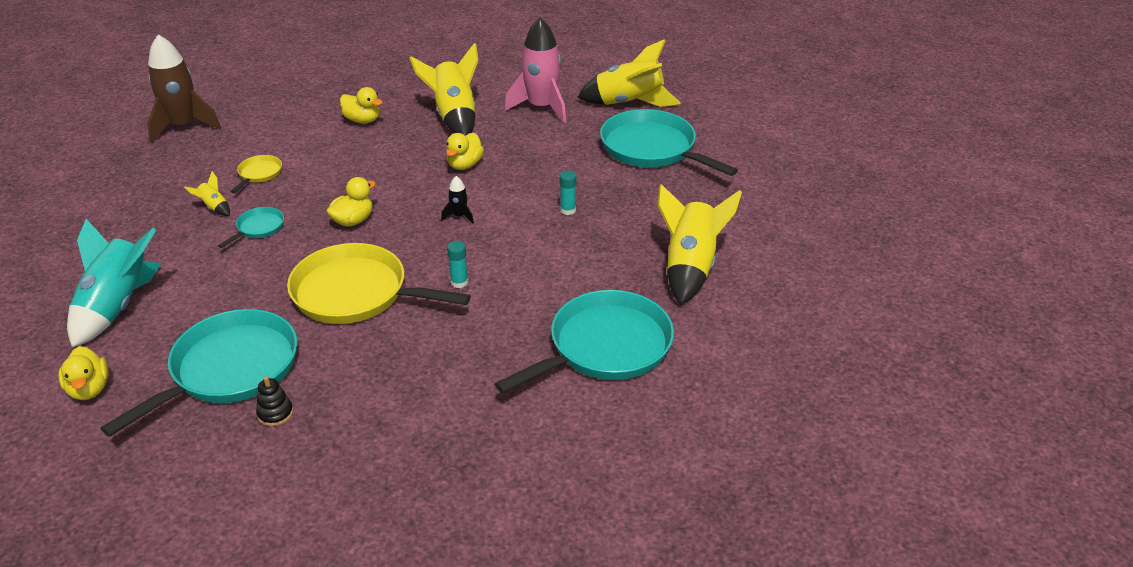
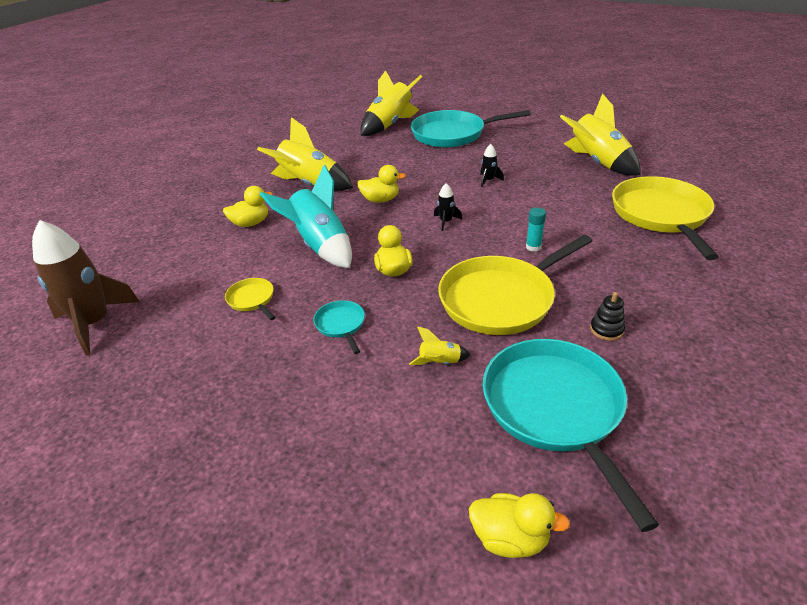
camera: 50 degrees left, 0 degrees up
turquoise rocket [67,219,162,347] -> turquoise rocket moved to [260,165,352,268]
yellow rocket [184,171,230,216] -> yellow rocket moved to [409,327,471,365]
black stacking toy [256,376,293,426] -> black stacking toy moved to [590,292,625,341]
yellow duck [446,133,484,170] -> yellow duck turned 60 degrees counterclockwise [357,165,406,203]
turquoise pan [495,290,674,393] -> yellow pan [612,176,719,260]
pink rocket [504,18,566,123] -> none
turquoise glue stick [560,171,577,215] -> black rocket [480,144,504,187]

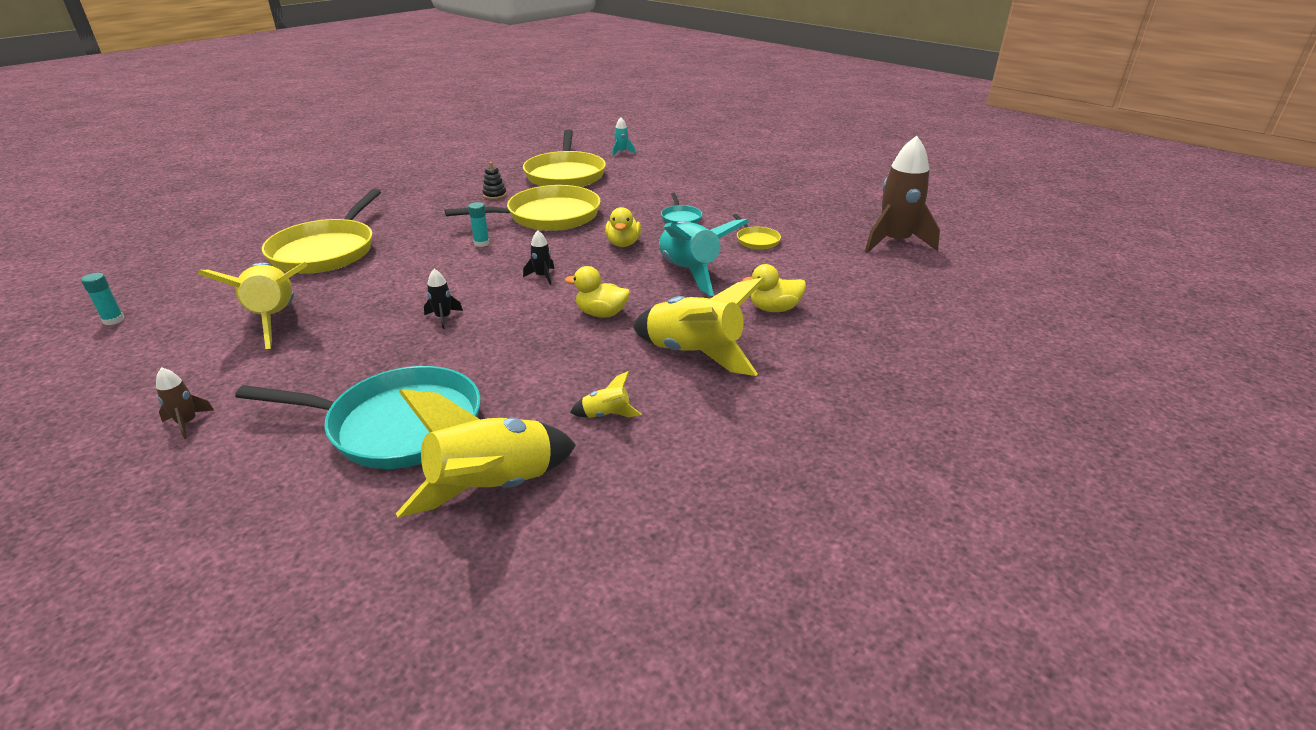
camera: 170 degrees left, 5 degrees down
yellow rocket [409,327,471,365] -> yellow rocket moved to [570,371,642,418]
yellow duck [469,493,570,558] -> turquoise rocket [612,117,635,156]
turquoise pan [483,339,659,532] -> yellow pan [523,129,606,187]
none -> turquoise glue stick [81,273,124,325]
none -> brown rocket [156,367,214,439]

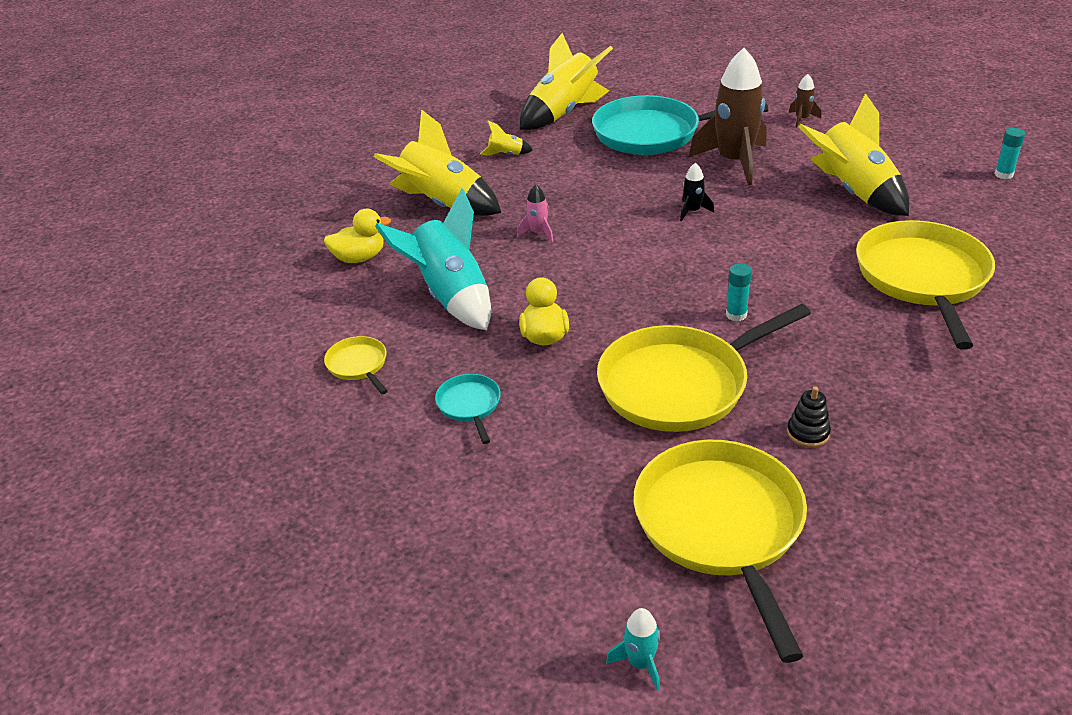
camera: 175 degrees right, 5 degrees up
black rocket [523,231,554,285] -> none
yellow duck [565,266,630,317] -> pink rocket [517,184,553,242]
brown rocket [865,136,940,253] -> brown rocket moved to [689,48,766,185]

